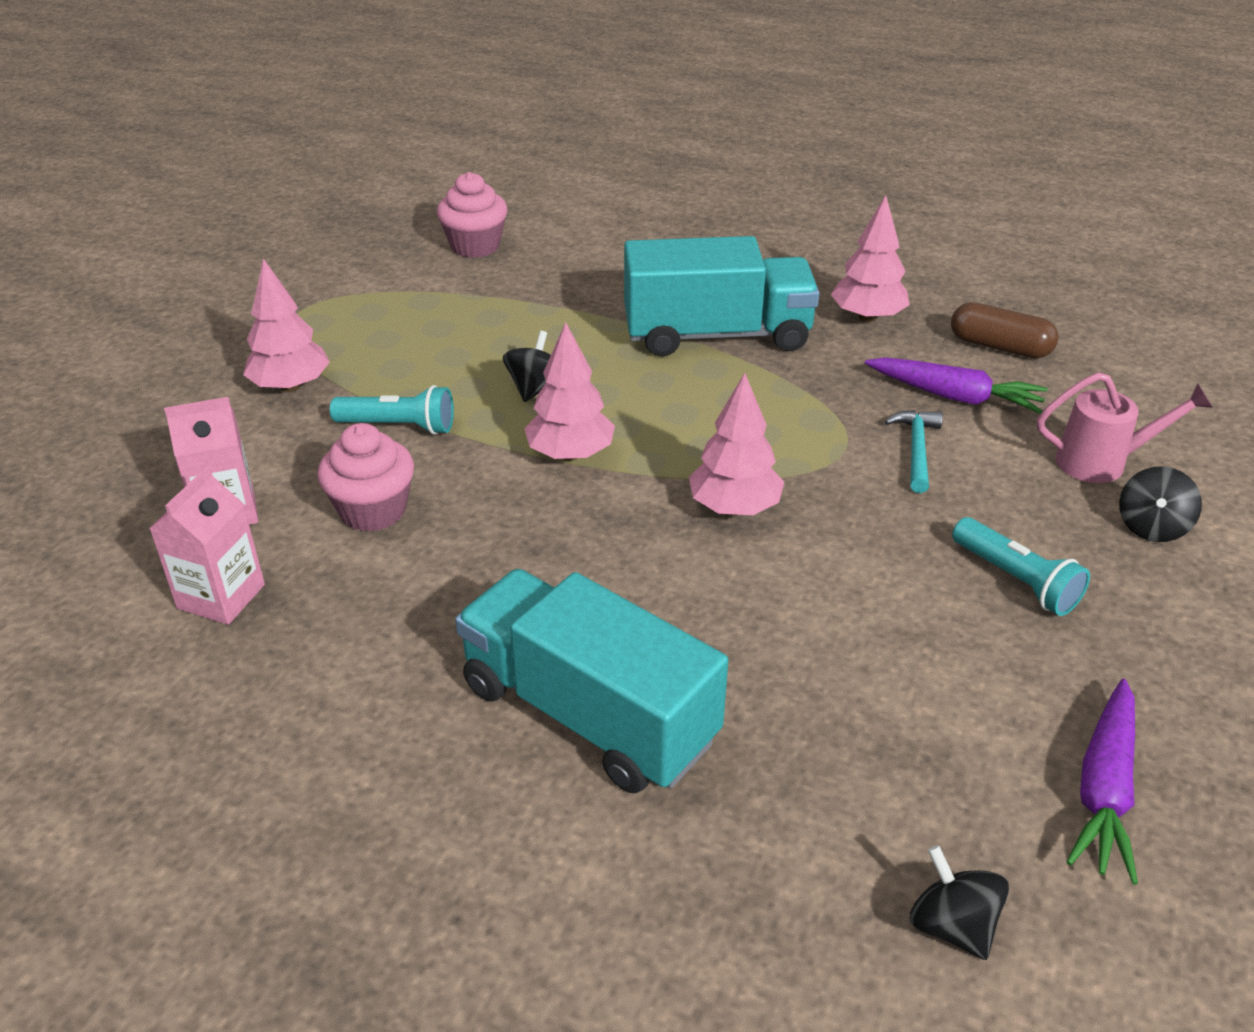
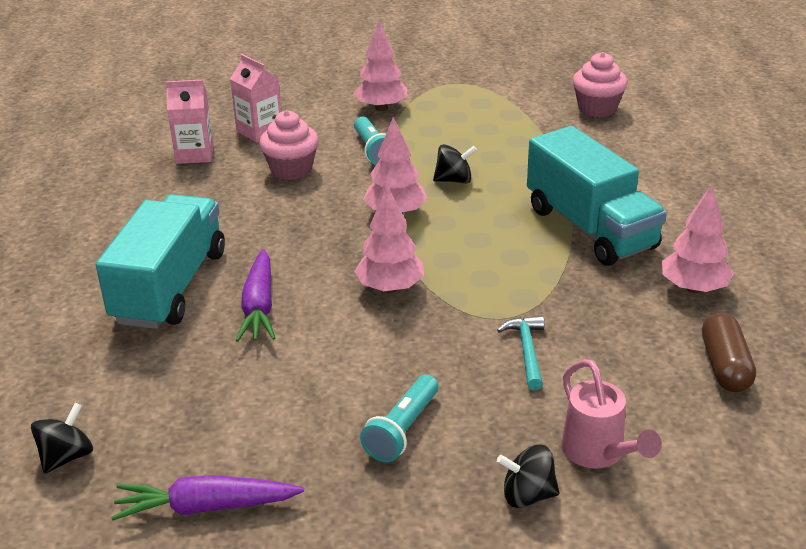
camera: 65 degrees right, 5 degrees down
purple carrot [865,357,1048,414] -> purple carrot moved to [236,249,275,342]
turquoise hammer [885,410,943,493] -> turquoise hammer turned 75 degrees counterclockwise [497,316,544,390]

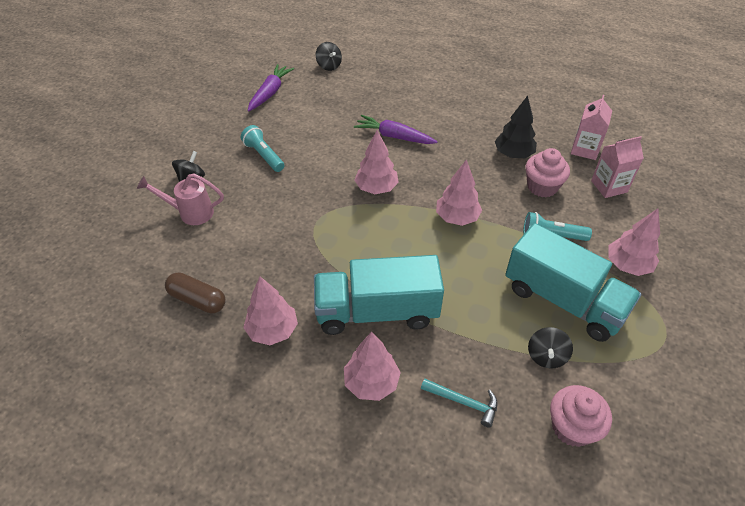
camera: 115 degrees right, 15 degrees up
turquoise truck [96,194,225,329] -> turquoise truck moved to [505,223,641,342]
black spinning top [433,144,477,184] -> black spinning top moved to [528,327,573,369]
turquoise hammer [497,316,544,390] -> turquoise hammer moved to [421,378,498,428]
none -> pink tree [344,332,401,401]
none -> black tree [495,96,537,158]

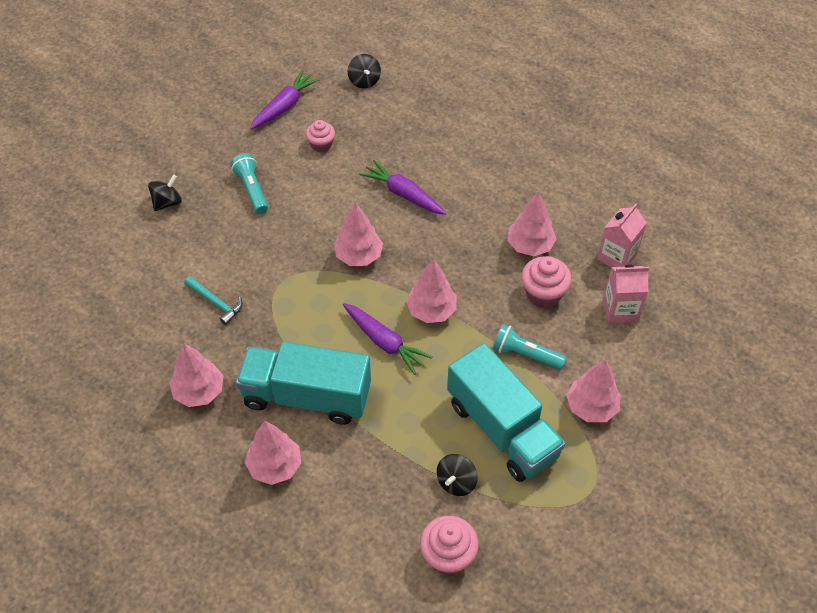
camera: 15 degrees right, 5 degrees up
pink watering can [137,174,224,225] -> none
brown capsule [165,272,226,313] -> none
turquoise hammer [421,378,498,428] -> turquoise hammer moved to [184,276,243,325]
black tree [495,96,537,158] -> pink tree [507,192,557,256]
none -> pink cupcake [306,120,335,152]
none -> purple carrot [343,303,432,375]

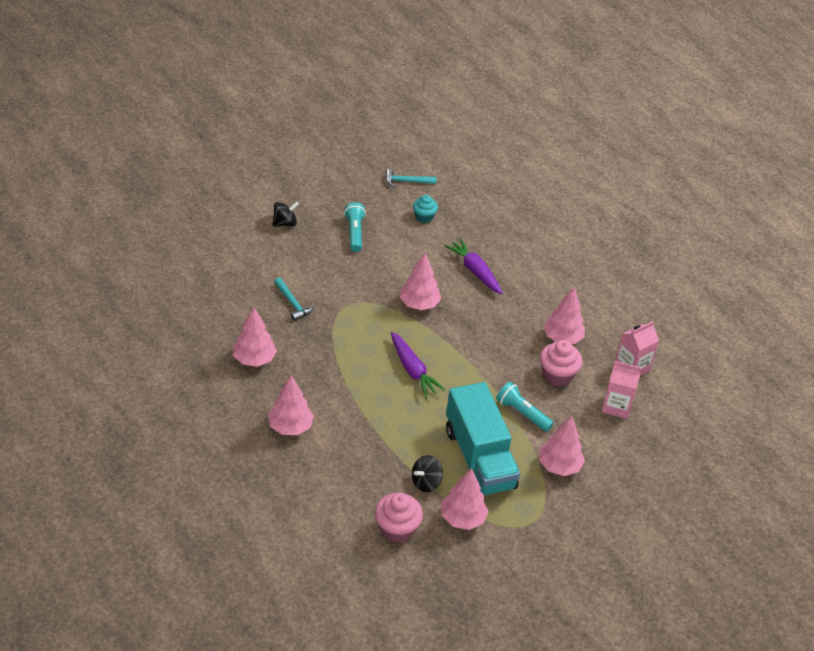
camera: 15 degrees right, 10 degrees down
turquoise truck [236,341,371,425] -> none
purple carrot [250,70,320,130] -> turquoise hammer [386,169,437,187]
pink cupcake [306,120,335,152] -> turquoise cupcake [413,195,438,223]
black spinning top [348,54,381,89] -> none
pink tree [406,259,457,323] -> pink tree moved to [441,468,489,530]

